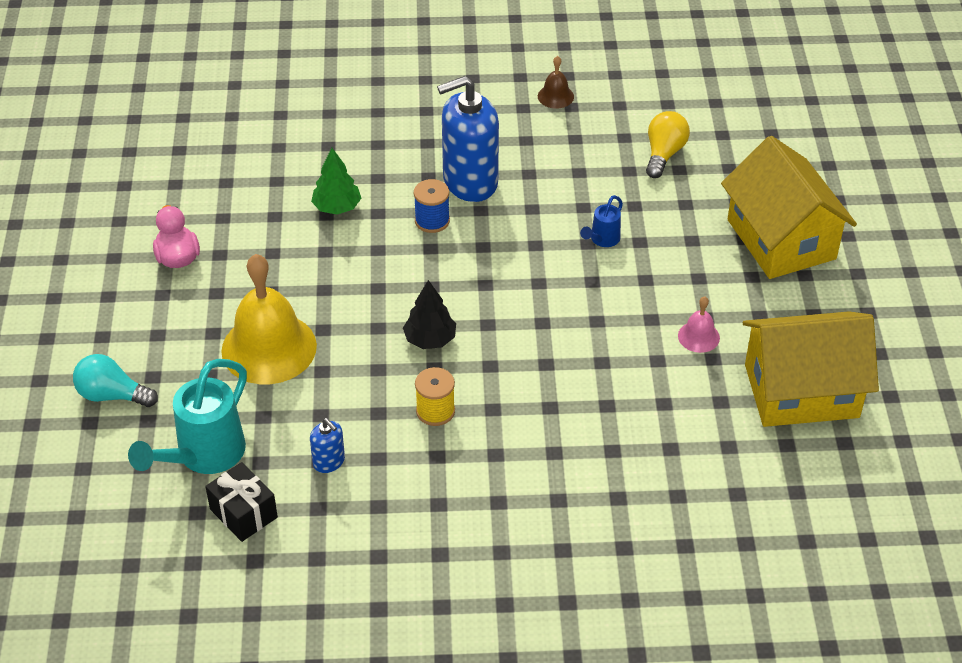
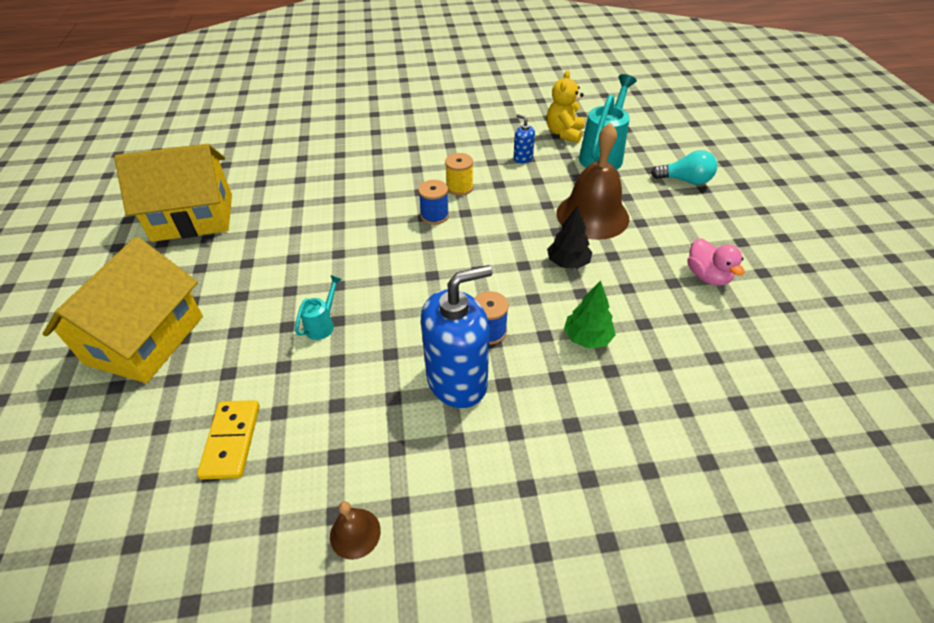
camera: 175 degrees right, 0 degrees up
black gift [205,462,278,542] -> yellow teddy bear [547,70,585,143]
yellow bell [221,254,317,384] -> brown bell [556,122,629,240]
black tree [403,280,456,349] -> black tree moved to [547,205,593,269]
blue watering can [580,195,623,247] -> turquoise watering can [295,275,342,340]
yellow light bulb [646,111,690,178] -> yellow domino [197,400,260,479]
pink bell [678,296,720,353] -> none
yellow house [721,136,857,279] -> yellow house turned 45 degrees clockwise [43,237,203,383]
none -> blue spool [418,180,449,225]

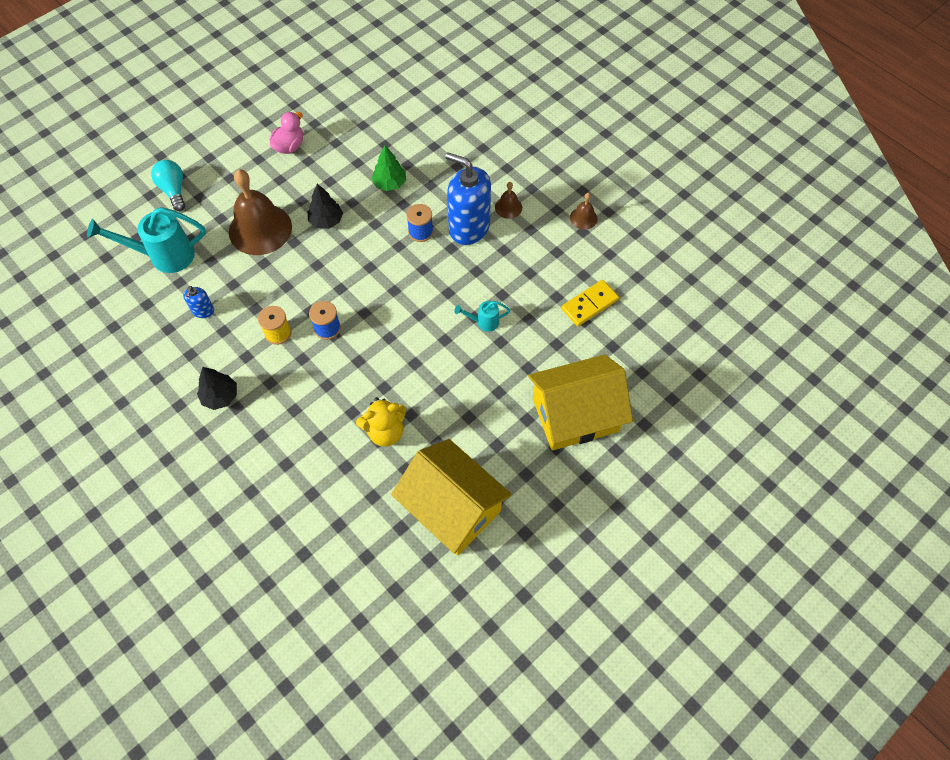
camera: 125 degrees left, 15 degrees up
yellow teddy bear [547,70,585,143] -> yellow teddy bear moved to [356,397,406,447]
none -> black tree [197,367,237,410]
none -> brown bell [495,182,522,219]

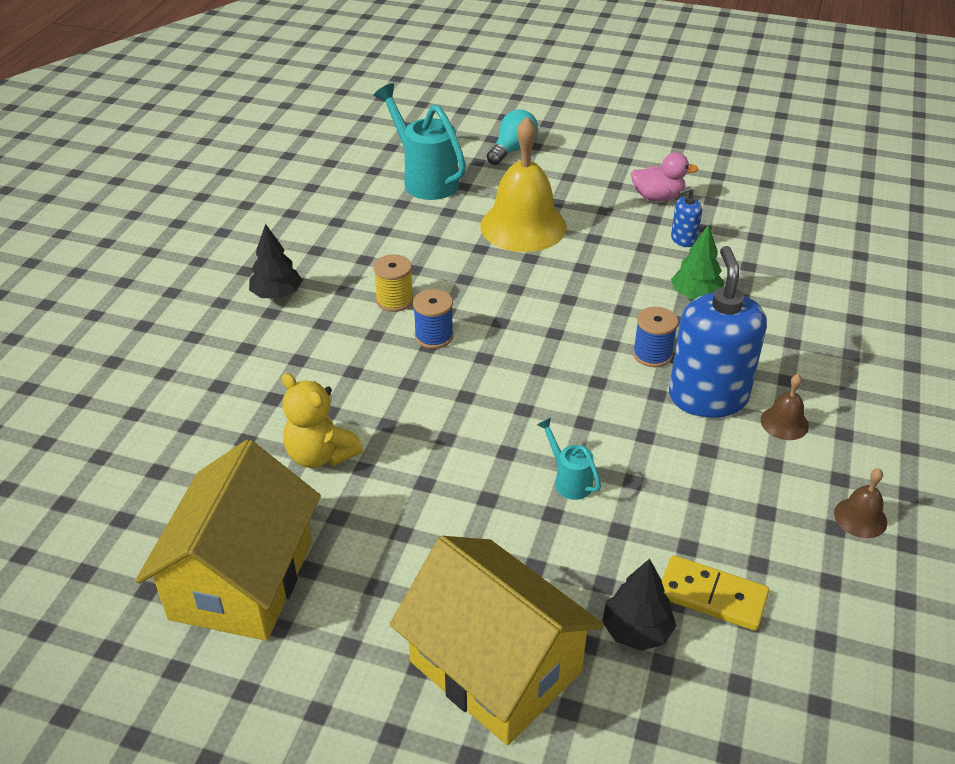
camera: 60 degrees right, 20 degrees down
blue soap dispenser [183,286,214,318] -> blue soap dispenser moved to [671,187,702,247]
brown bell [229,169,292,255] -> yellow bell [480,116,567,252]
black tree [308,184,343,229] -> black tree moved to [602,558,676,651]

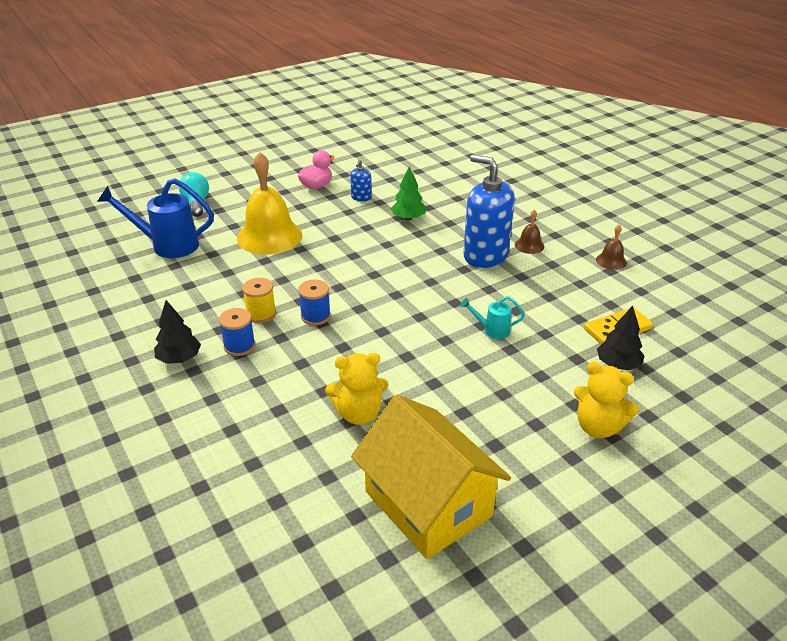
camera: 50 degrees left, 5 degrees down
turquoise watering can [374,83,466,200] -> blue watering can [97,179,214,258]
yellow house [390,536,604,745] -> yellow teddy bear [574,362,639,438]
blue spool [633,307,678,367] -> blue spool moved to [219,308,256,356]

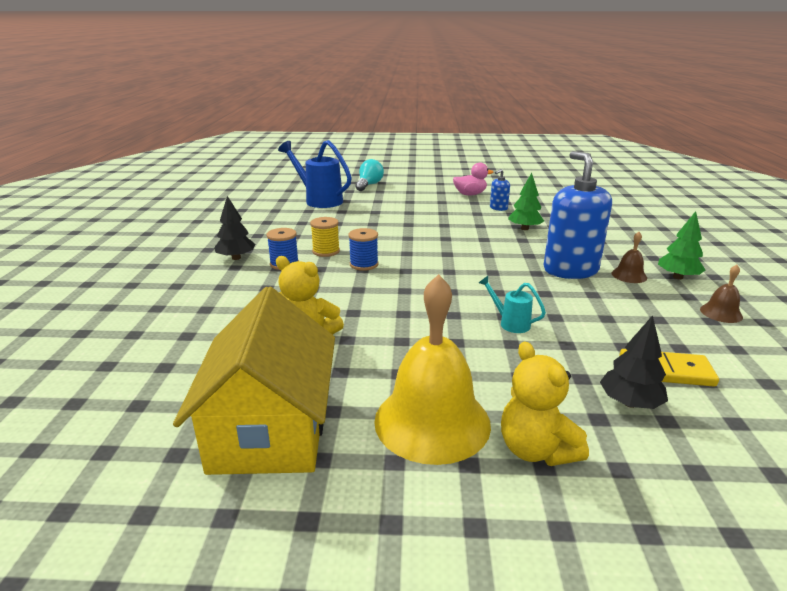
camera: 35 degrees right, 10 degrees down
yellow bell [237,152,302,255] -> yellow bell moved to [374,274,491,465]
none -> green tree [658,211,705,279]

